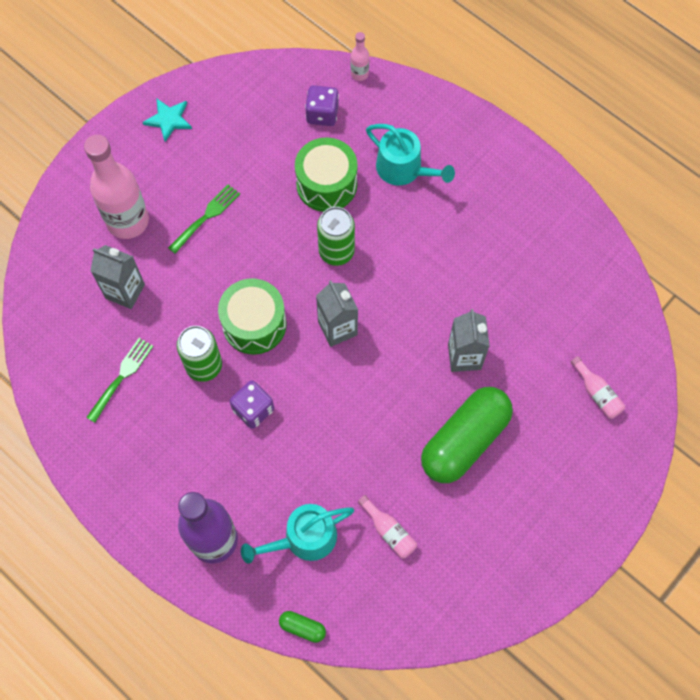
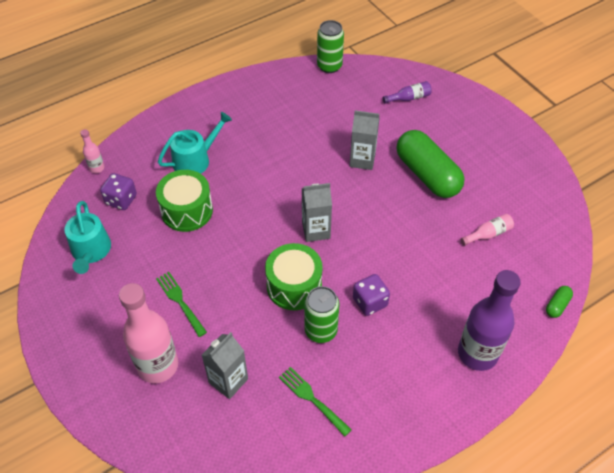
camera: 75 degrees left, 15 degrees down
turquoise star [143,98,192,142] -> none
turquoise watering can [241,504,354,563] -> turquoise watering can moved to [64,201,111,274]
green can [317,207,355,266] -> green can moved to [317,20,344,73]
pink bottle [571,356,625,419] -> purple bottle [383,81,432,104]

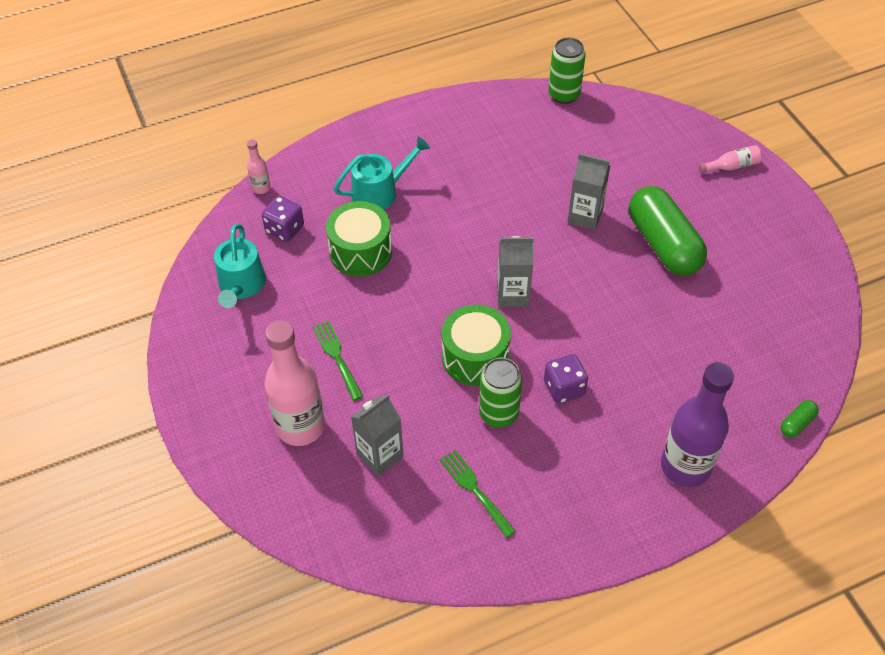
camera: 10 degrees right, 0 degrees up
purple bottle [383,81,432,104] -> none
pink bottle [461,214,514,246] -> pink bottle moved to [698,145,762,173]

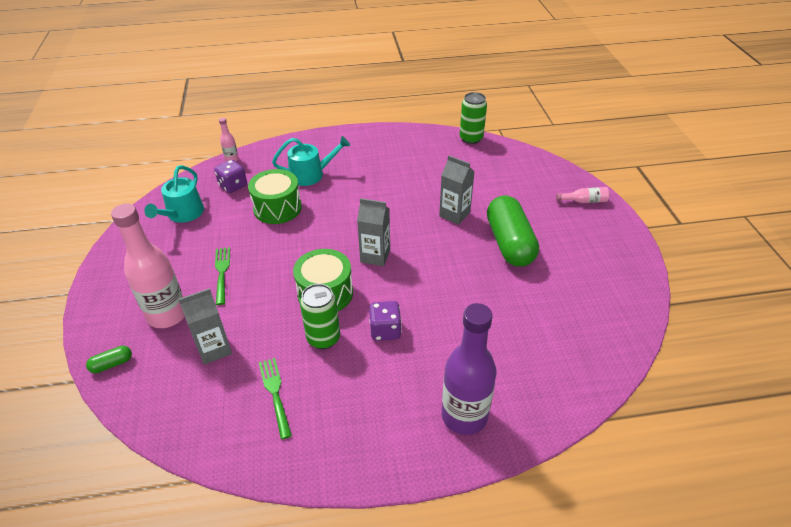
camera: 15 degrees right, 10 degrees down
green capsule [780,400,819,438] -> green capsule moved to [86,346,132,373]

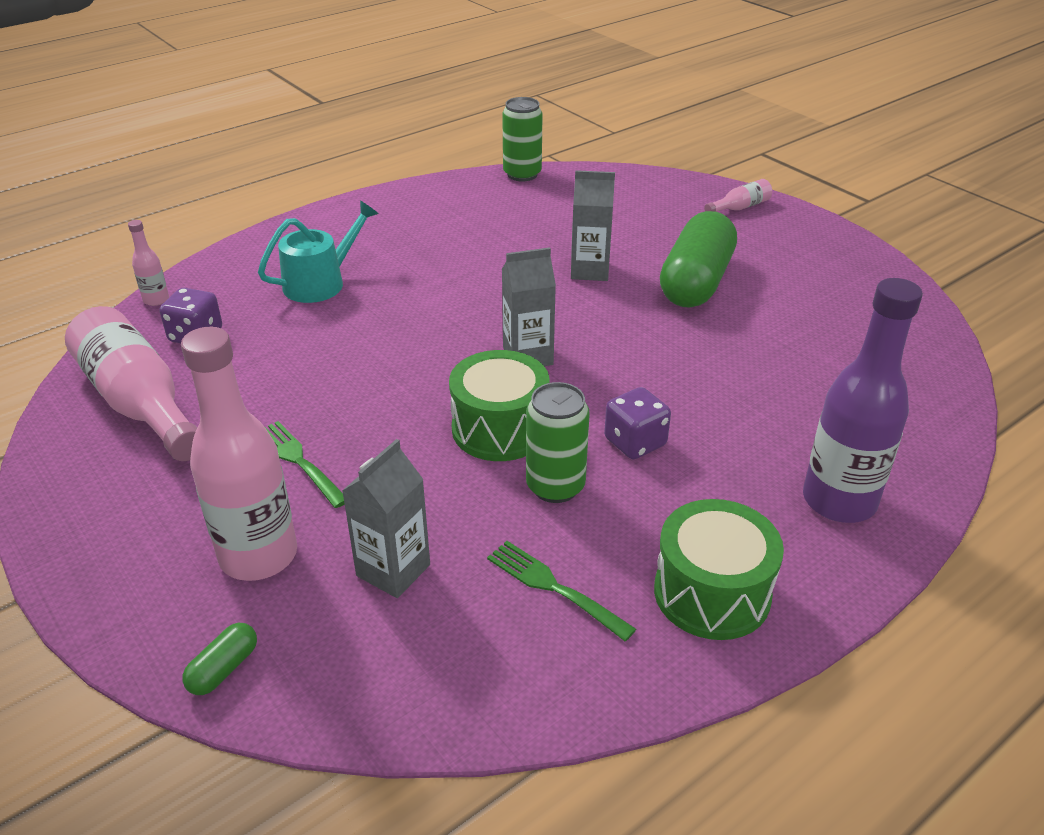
camera: 30 degrees left, 5 degrees down
turquoise watering can [144,165,204,223] -> pink bottle [65,306,197,461]
green drum [248,169,302,224] -> green drum moved to [654,499,784,640]
green capsule [487,195,539,267] -> green capsule turned 60 degrees clockwise [660,211,737,308]

